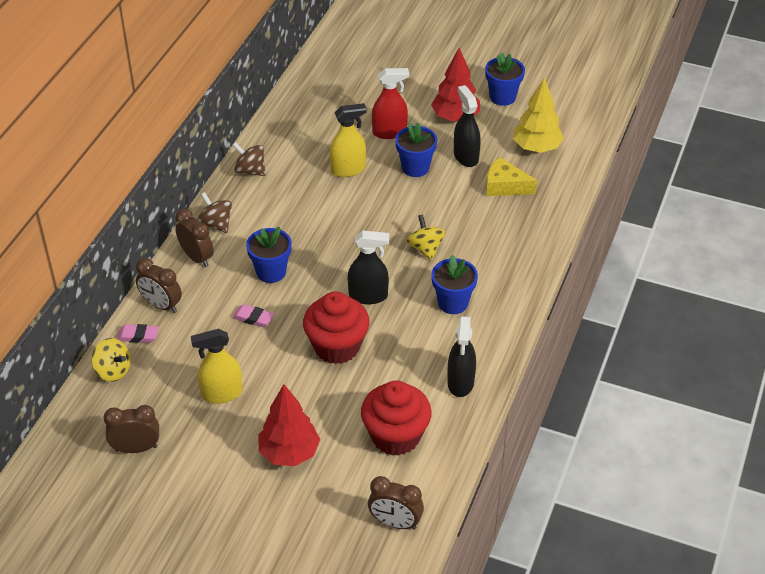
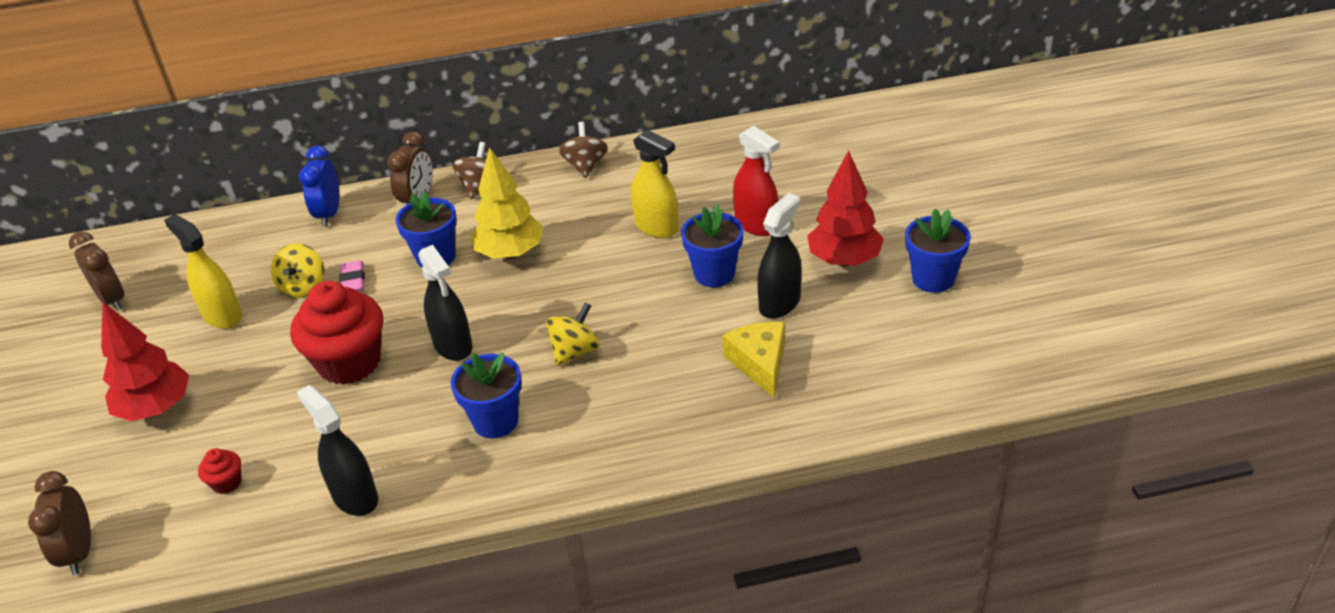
camera: 60 degrees right, 5 degrees down
yellow spinning top [91,338,131,382] -> yellow spinning top moved to [271,243,324,298]
pink eraser [117,324,159,343] -> none
brown clock [136,258,182,313] -> blue clock [299,145,339,227]
red cupcake [361,381,432,456] -> red cupcake [198,448,242,494], size x0.42
black spray bottle [447,316,476,397] -> black spray bottle turned 75 degrees clockwise [297,385,378,516]
yellow tree [513,77,564,153] -> yellow tree moved to [471,147,543,259]

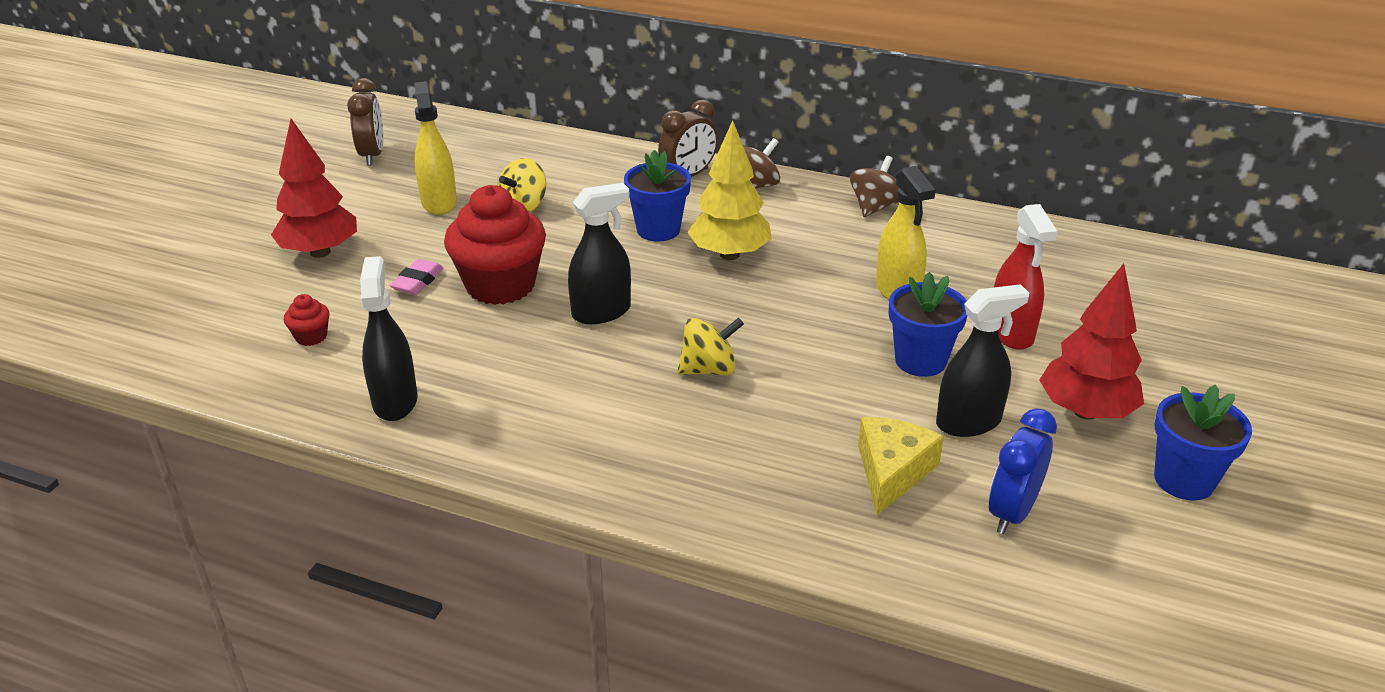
camera: 30 degrees right, 5 degrees down
brown clock [28,471,91,575] -> none
blue clock [299,145,339,227] -> blue clock moved to [989,408,1057,534]
pink eraser [339,260,365,292] -> pink eraser moved to [390,259,444,295]
black spray bottle [418,245,473,361] -> black spray bottle turned 120 degrees counterclockwise [568,183,631,324]
blue flower pot [451,353,522,439] -> none

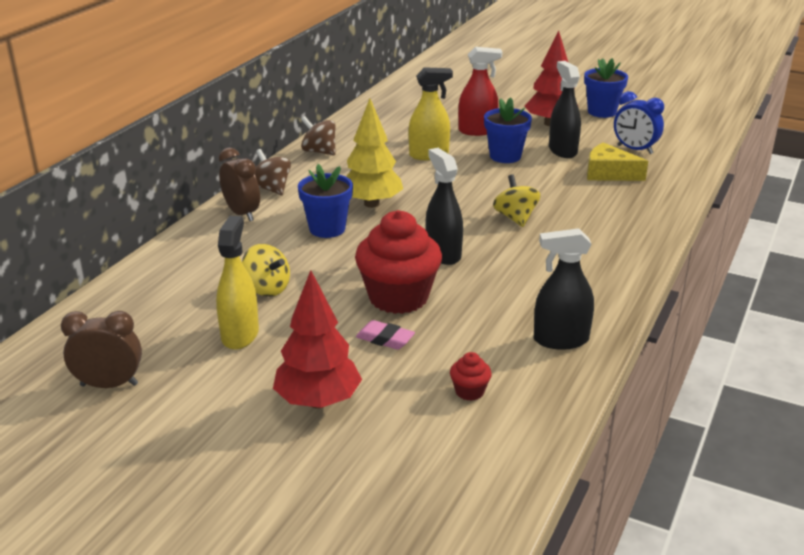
camera: 85 degrees left, 5 degrees down
yellow spray bottle [414,81,457,215] -> yellow spray bottle turned 105 degrees clockwise [216,216,259,350]

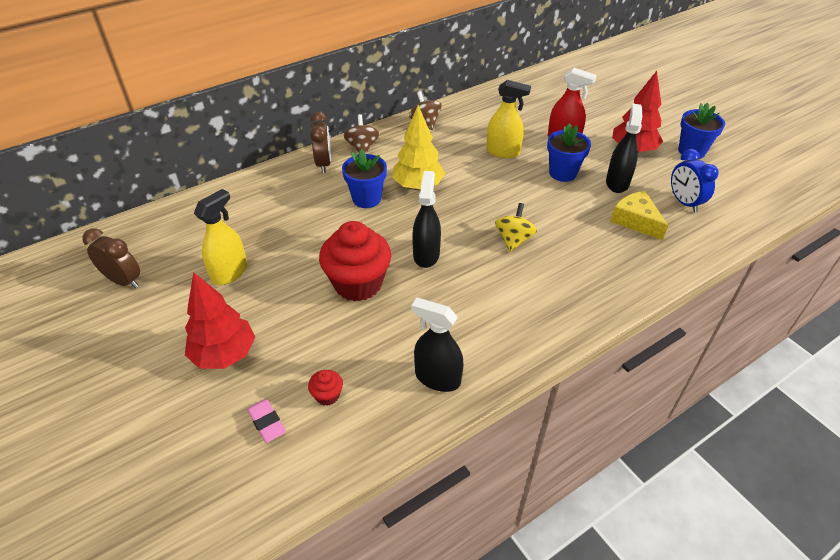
camera: 30 degrees right, 15 degrees up
yellow spinning top [242,244,290,297] -> none
pink eraser [356,320,415,350] -> pink eraser moved to [247,399,286,443]

